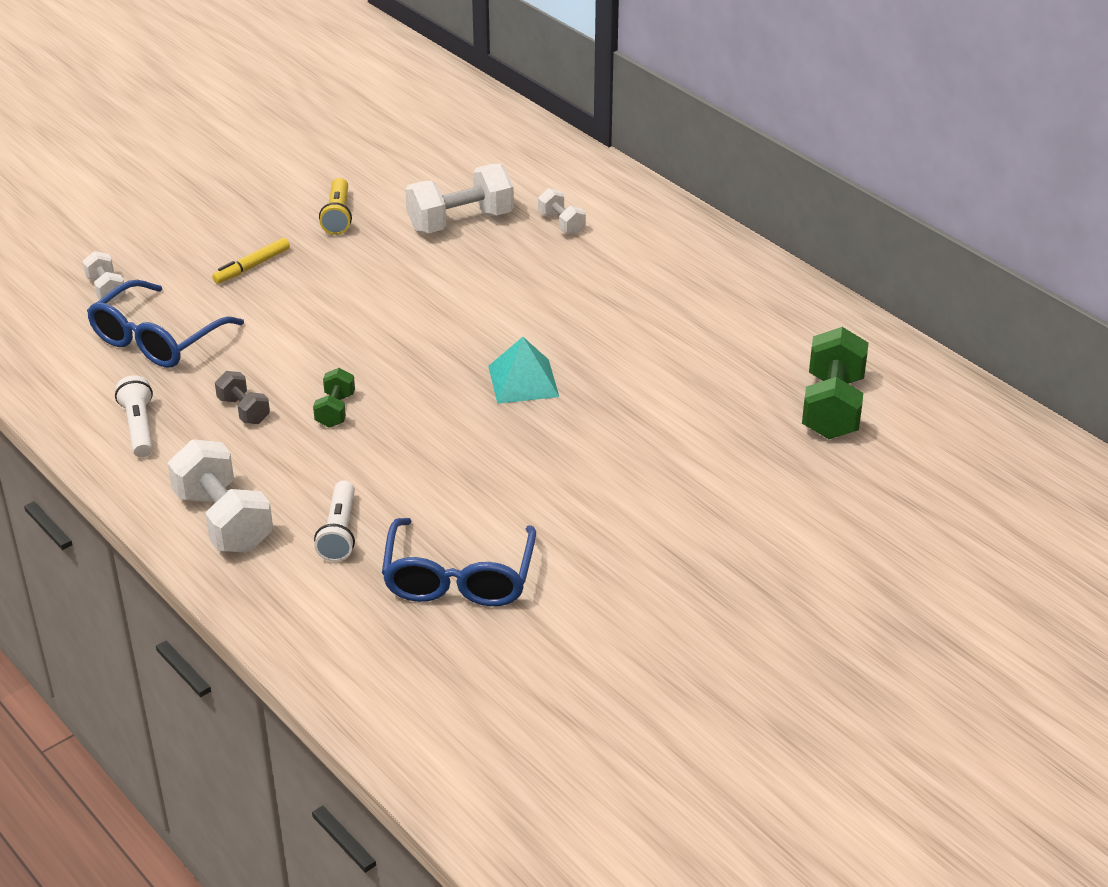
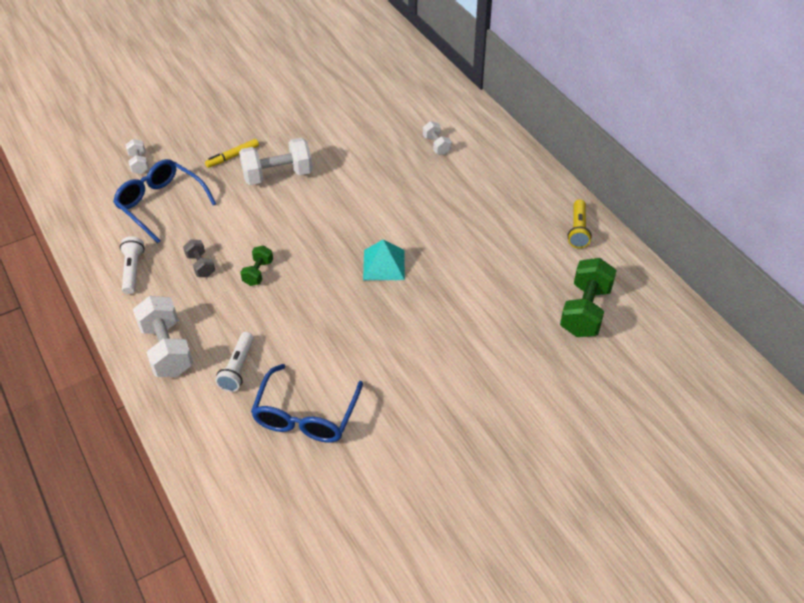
camera: 10 degrees right, 10 degrees up
blue glasses [87,280,244,368] -> blue glasses turned 90 degrees clockwise [113,159,216,243]
yellow flashlight [319,178,352,235] -> yellow flashlight moved to [567,199,592,248]
white dumbbell [405,164,514,233] -> white dumbbell moved to [239,138,313,185]

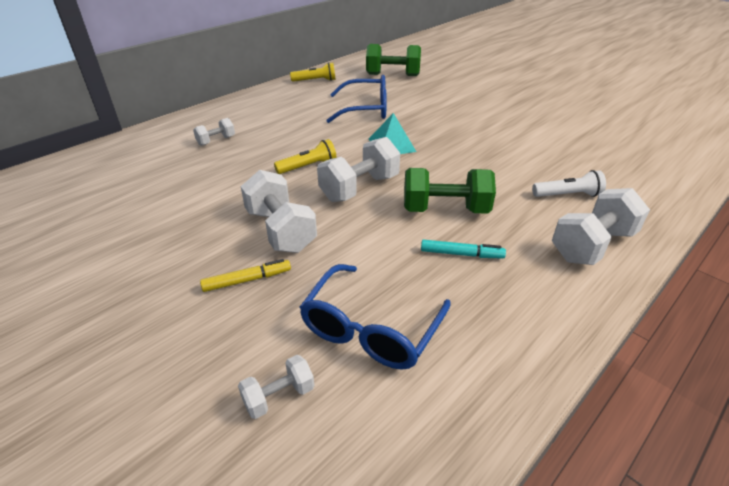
camera: 105 degrees left, 10 degrees down
white flashlight [120,236,145,294] -> none
grey dumbbell [183,240,215,277] -> turquoise marker [421,240,506,258]
yellow marker [205,139,259,168] -> yellow marker turned 60 degrees counterclockwise [200,259,291,292]
green dumbbell [240,245,273,286] -> green dumbbell [404,168,496,214], size x1.88
blue glasses [251,364,363,443] -> blue glasses moved to [326,75,387,123]
none -> yellow flashlight [274,139,337,174]
none -> white dumbbell [317,137,400,202]

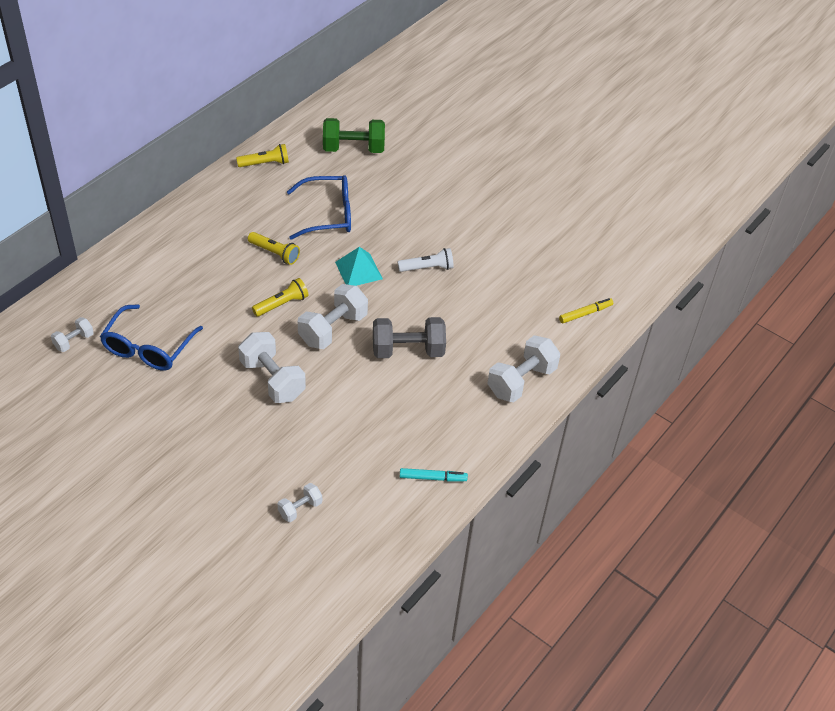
camera: 10 degrees left, 10 degrees up
white dumbbell [193,118,235,146] -> white dumbbell moved to [51,317,94,352]
yellow marker [200,259,291,292] -> yellow marker moved to [559,298,613,323]
blue glasses [299,264,451,370] -> blue glasses moved to [100,304,203,371]
green dumbbell [404,168,496,214] -> grey dumbbell [373,317,446,358]
turquoise marker [421,240,506,258] -> turquoise marker moved to [400,468,468,482]
white flashlight [532,170,606,197] -> white flashlight moved to [398,248,454,272]
none -> yellow flashlight [248,232,300,265]

